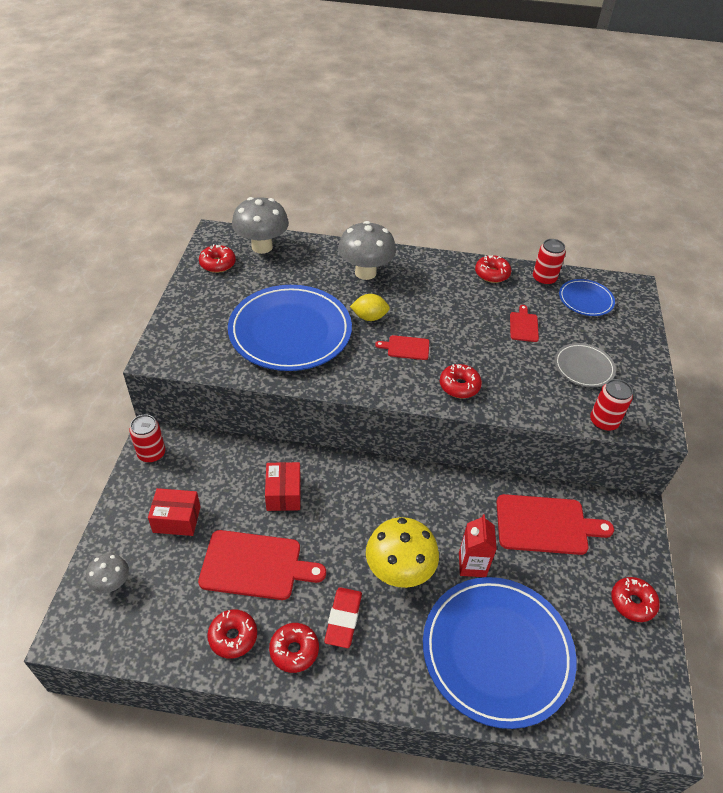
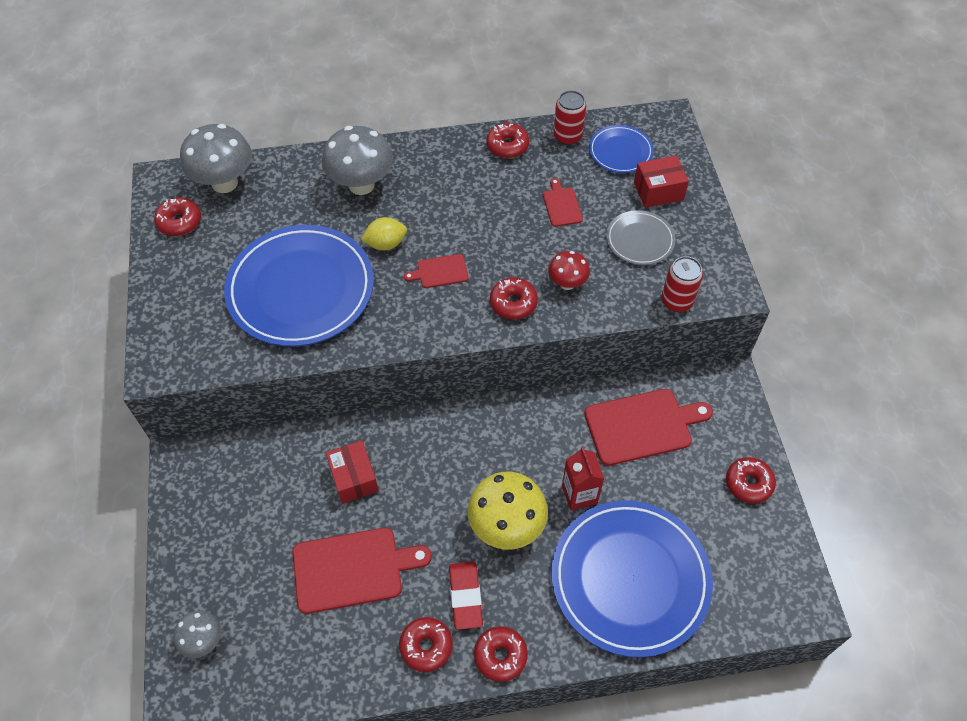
camera: 15 degrees left, 10 degrees up
red can [129,415,165,463] -> none
red box [148,488,200,536] -> red box moved to [634,156,689,208]
red donut [207,609,257,659] -> red donut moved to [474,626,528,682]
none -> red mushroom [548,251,590,290]

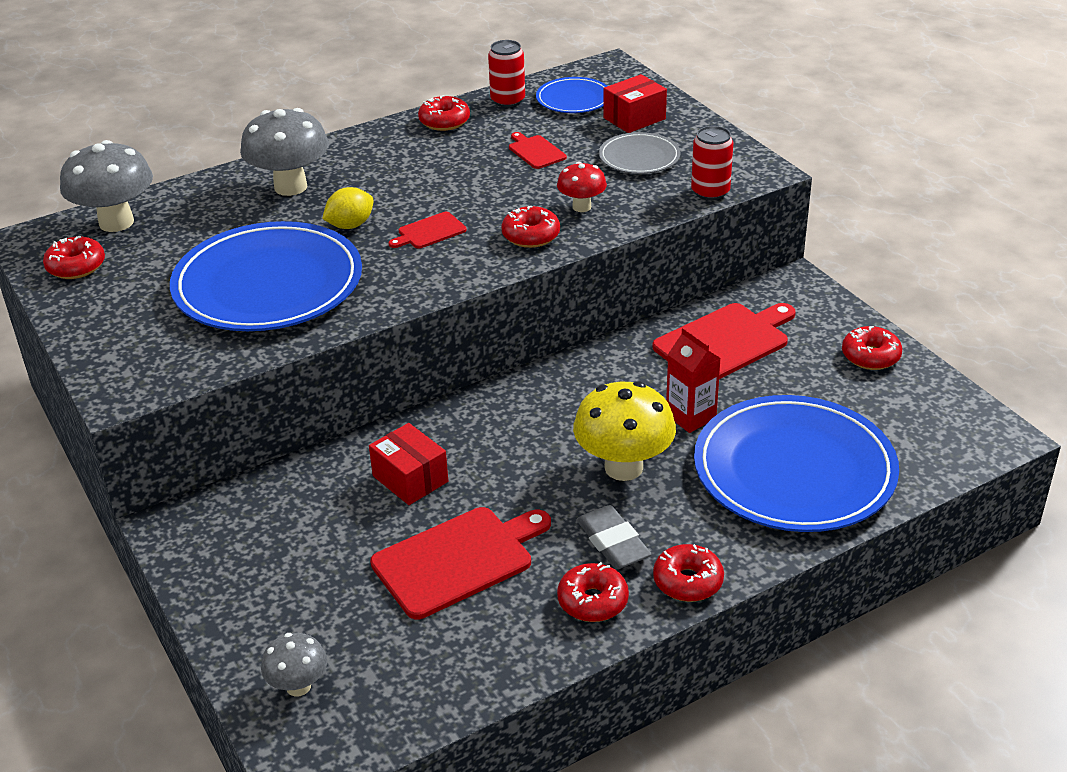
camera: 20 degrees left, 20 degrees down
red eraser [449,562,483,630] -> grey eraser [576,505,652,569]

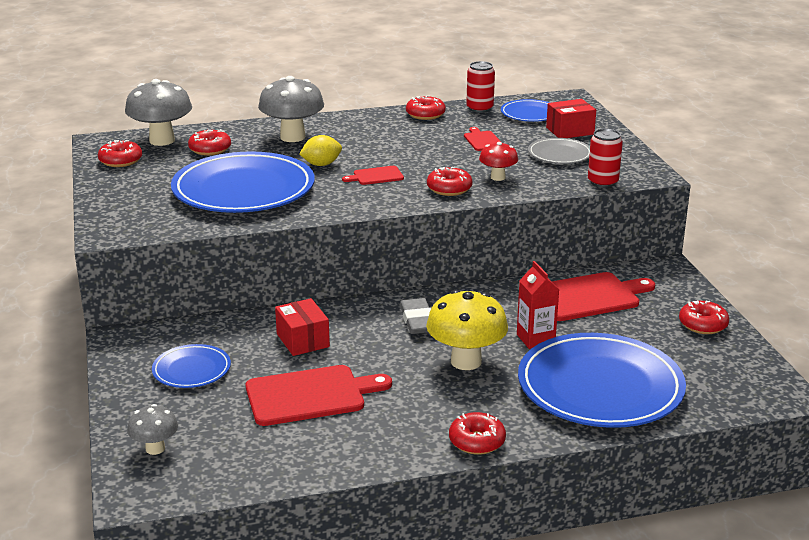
camera: 15 degrees right, 10 degrees down
red donut [557,562,629,622] -> red donut moved to [188,129,231,155]
grey eraser [576,505,652,569] -> grey eraser moved to [400,298,431,334]
none -> blue plate [152,344,231,388]

